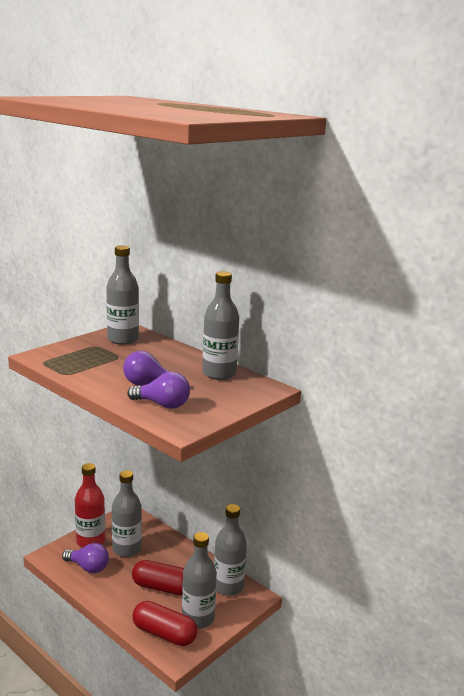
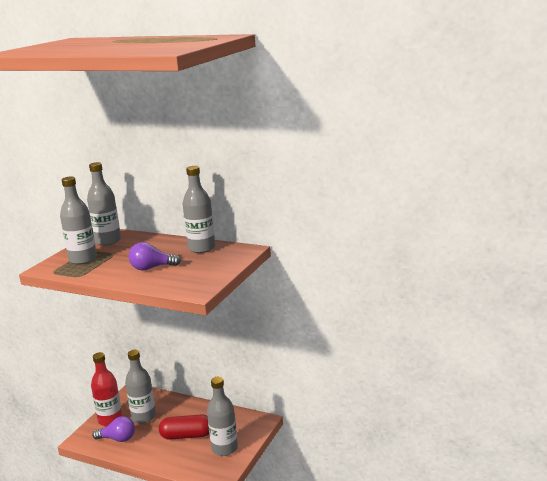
camera: 15 degrees left, 0 degrees up
purple light bulb [127,372,190,409] -> none
red capsule [132,601,197,646] -> none
grey bottle [214,504,247,596] -> grey bottle moved to [60,176,97,265]

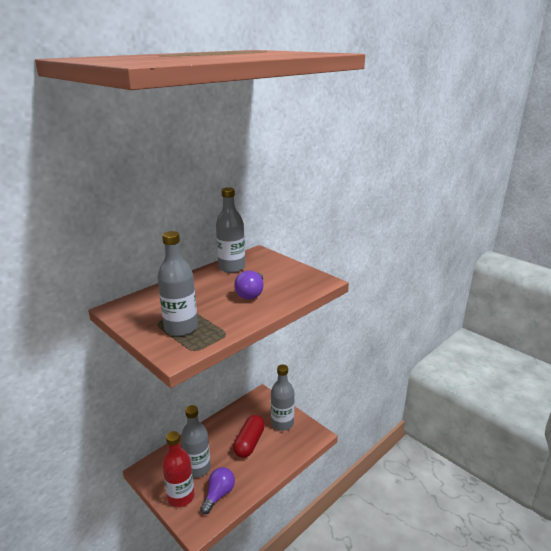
camera: 70 degrees left, 5 degrees up
grey bottle [87,162,121,246] -> none

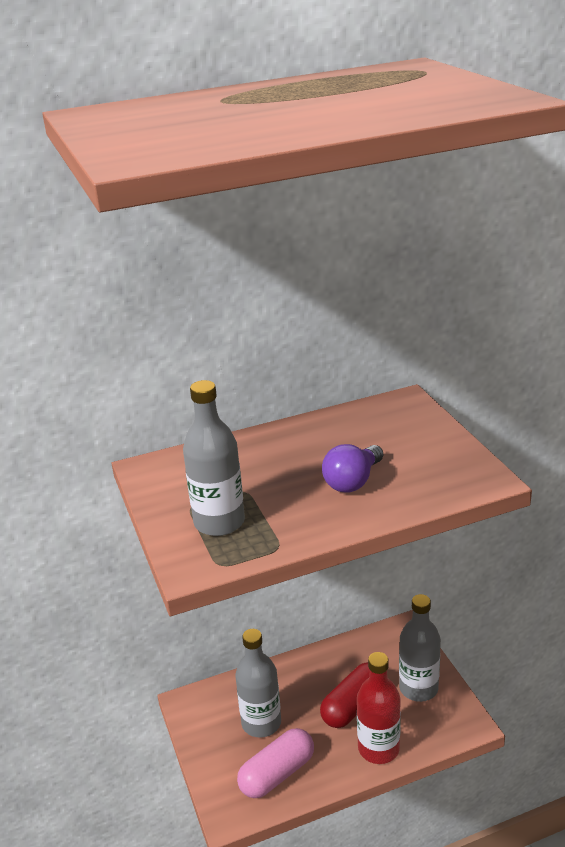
camera: 25 degrees right, 5 degrees up
red bottle [162,431,195,507] -> red bottle moved to [357,652,401,764]
purple light bulb [200,467,235,514] -> pink capsule [237,728,314,798]
grey bottle [216,187,245,273] -> none

